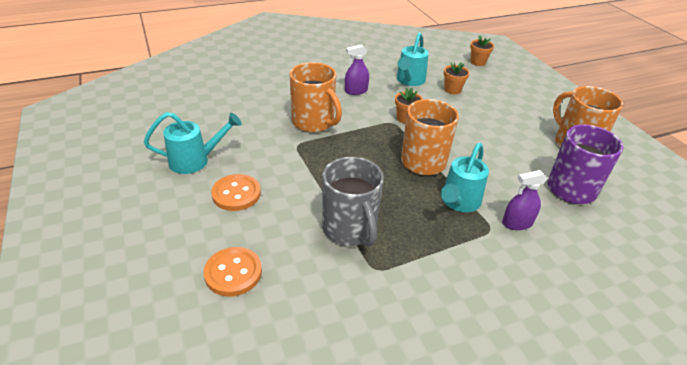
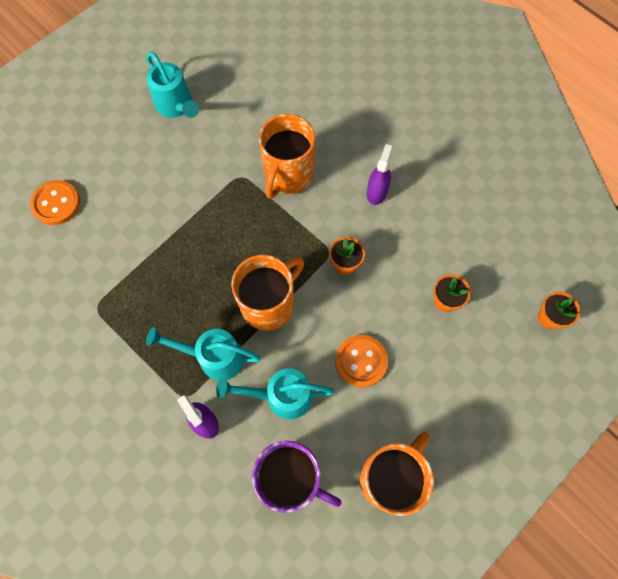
camera: 70 degrees right, 30 degrees up
orange button [211,174,261,211] -> orange button moved to [336,335,388,387]
grey mug [323,157,384,247] -> none
purple spray bottle [345,44,369,95] -> purple spray bottle turned 60 degrees clockwise [367,144,393,205]
turquoise watering can [397,32,429,86] -> turquoise watering can moved to [216,368,335,420]

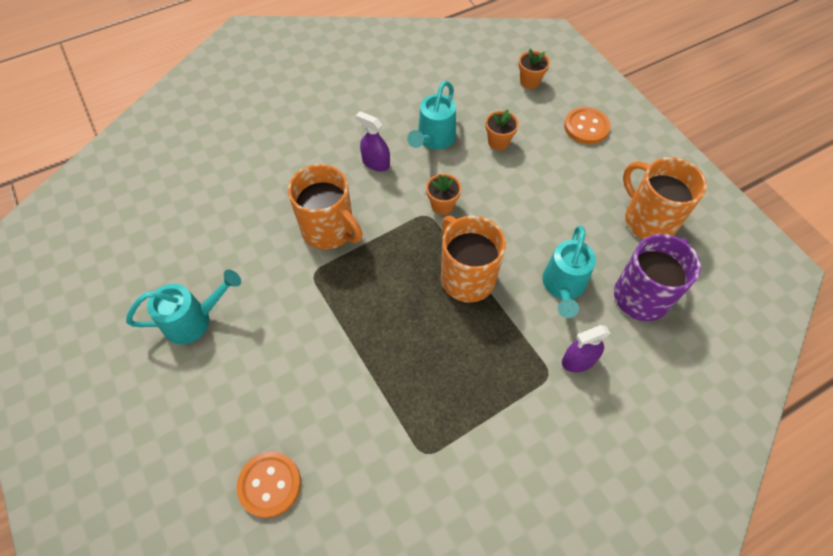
camera: 75 degrees left, 10 degrees down
turquoise watering can [146,327,261,381] -> turquoise watering can moved to [407,81,456,150]
orange button [336,335,388,387] -> orange button moved to [564,107,611,144]

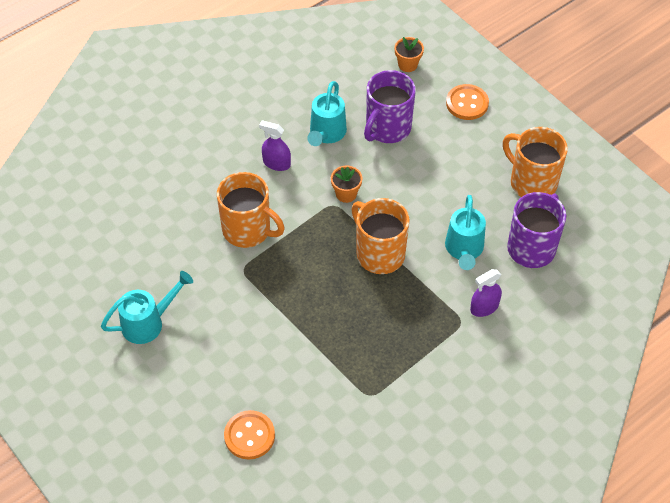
camera: 10 degrees left, 5 degrees down
orange flower pot [485,109,519,150] -> purple mug [364,70,416,143]

